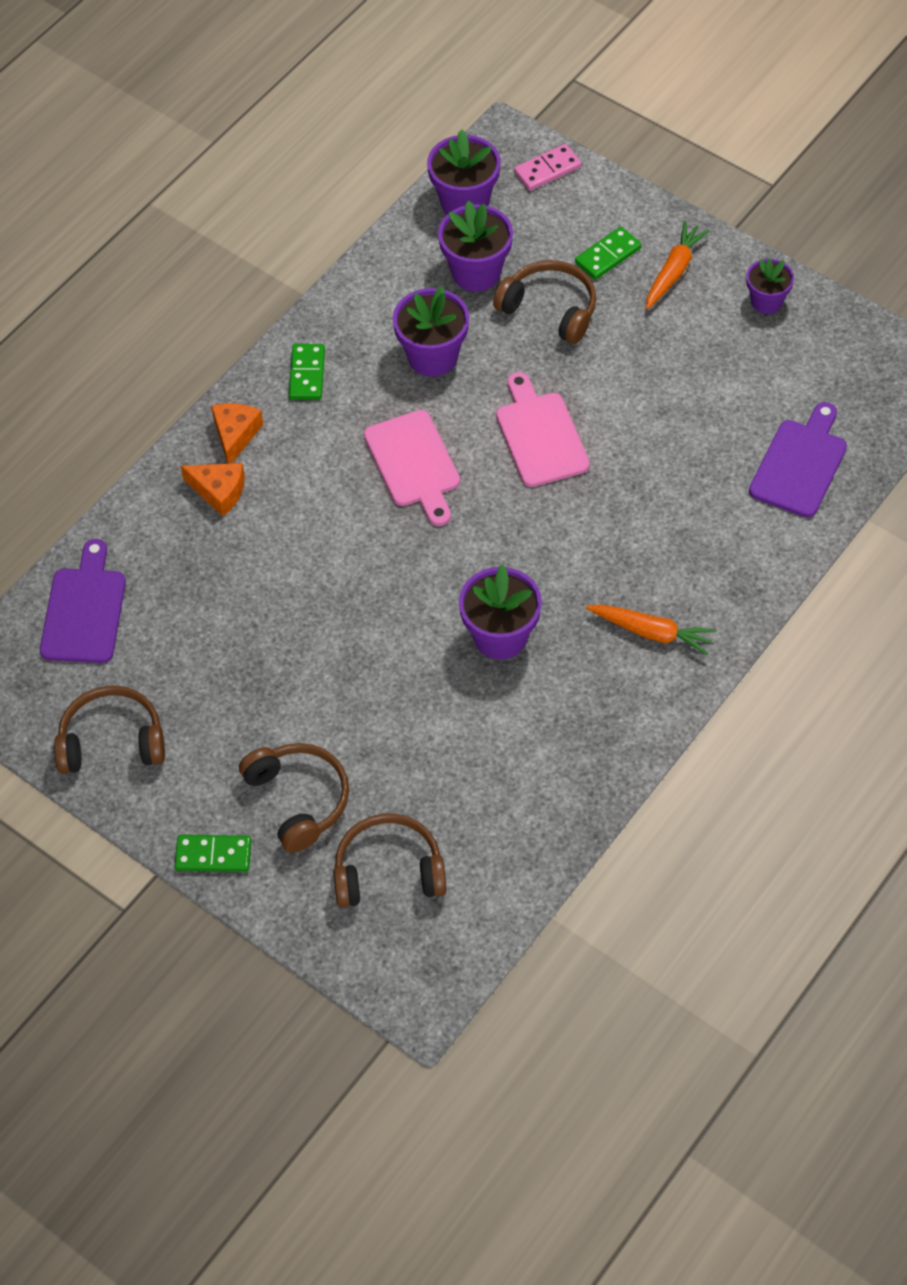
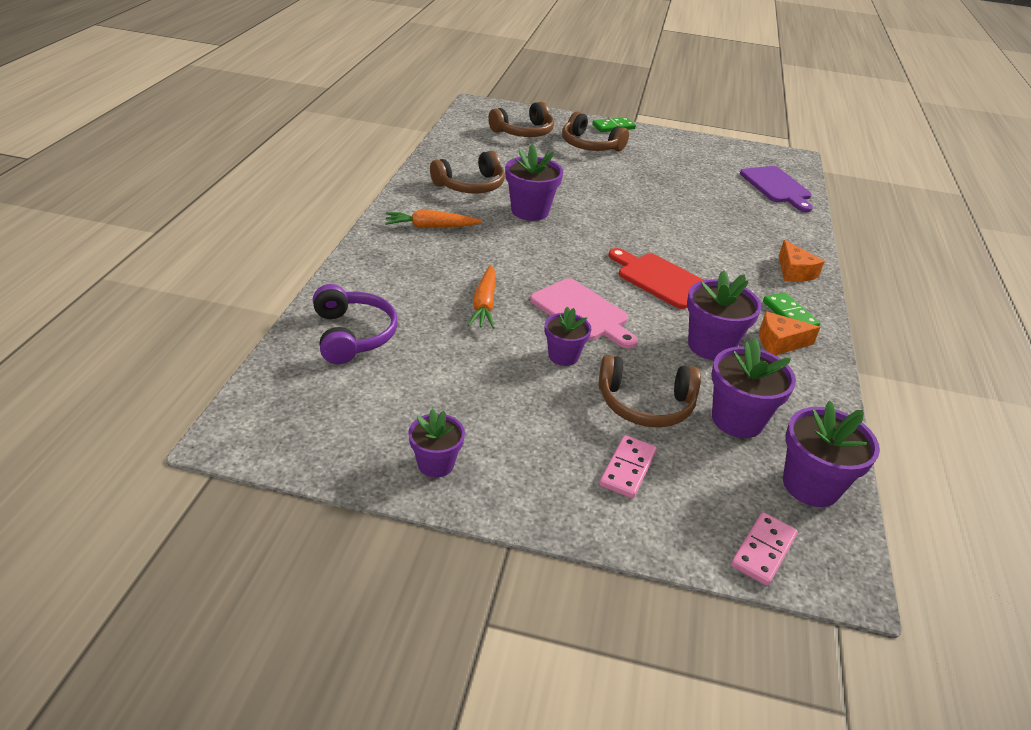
camera: 150 degrees right, 20 degrees down
brown headphones [54,686,165,774] -> brown headphones moved to [430,151,505,193]
orange cheese [181,463,245,516] -> orange cheese moved to [759,311,820,355]
pink cutting board [364,410,460,526] -> red cutting board [608,248,703,309]
green domino [575,227,642,280] -> pink domino [599,435,657,498]
orange carrot [646,221,710,310] -> orange carrot moved to [468,265,495,329]
purple cutting board [749,402,847,518] -> purple headphones [313,284,398,364]
none -> purple flower pot [545,306,592,366]

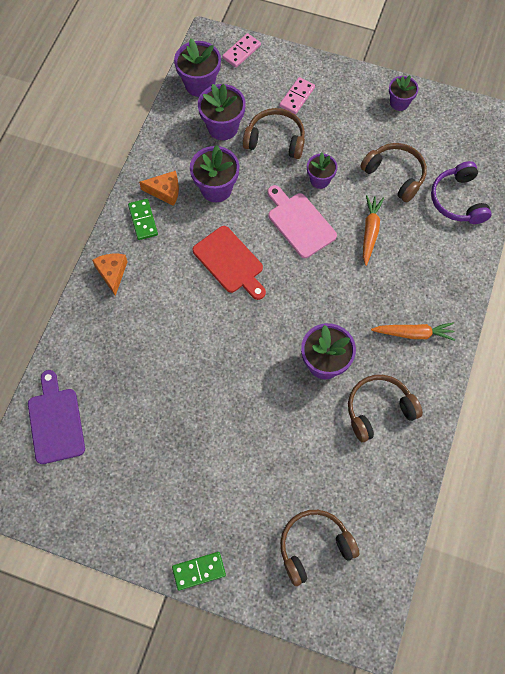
camera: 170 degrees left, 30 degrees up
brown headphones [562,111,629,151] -> brown headphones moved to [360,143,427,202]

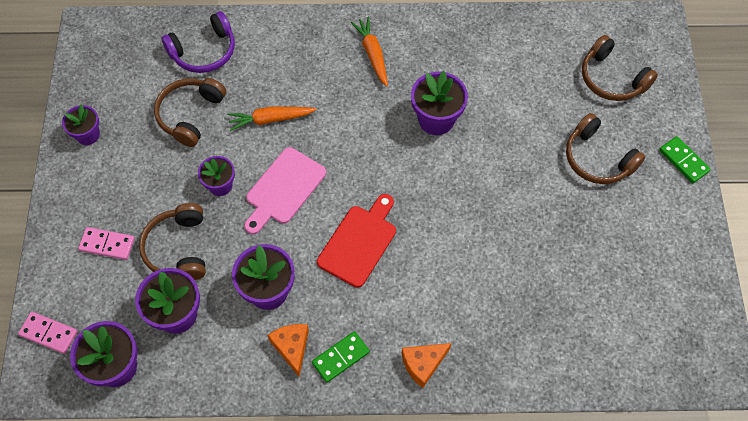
camera: 110 degrees left, 5 degrees down
purple cutting board [28,370,85,464] -> none
brown headphones [348,375,423,442] -> brown headphones moved to [566,113,645,184]

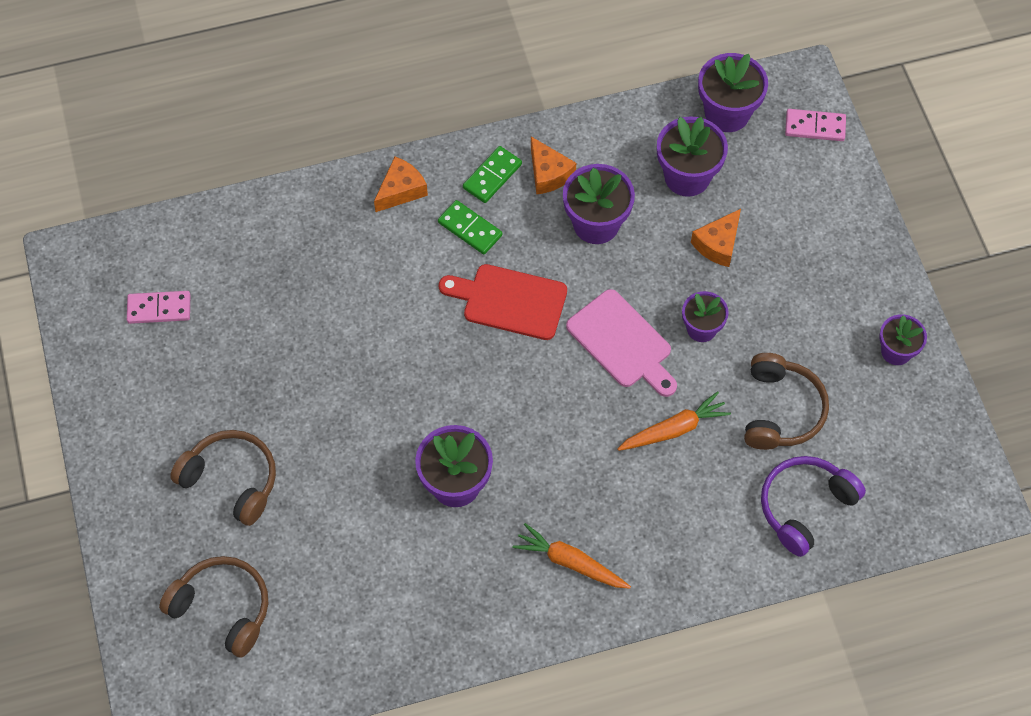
camera: 165 degrees right, 0 degrees up
pink domino [78,227,135,260] -> pink domino moved to [127,291,190,324]
brown headphones [139,203,206,280] -> orange cheese [691,209,741,267]
pink cutting board [244,147,326,235] -> pink cutting board turned 120 degrees clockwise [566,289,677,397]
red cutting board [317,194,396,288] -> red cutting board turned 90 degrees clockwise [439,264,567,340]
orange carrot [351,17,388,87] -> orange carrot turned 150 degrees clockwise [513,523,631,589]
green domino [659,136,711,184] -> green domino moved to [438,200,503,255]

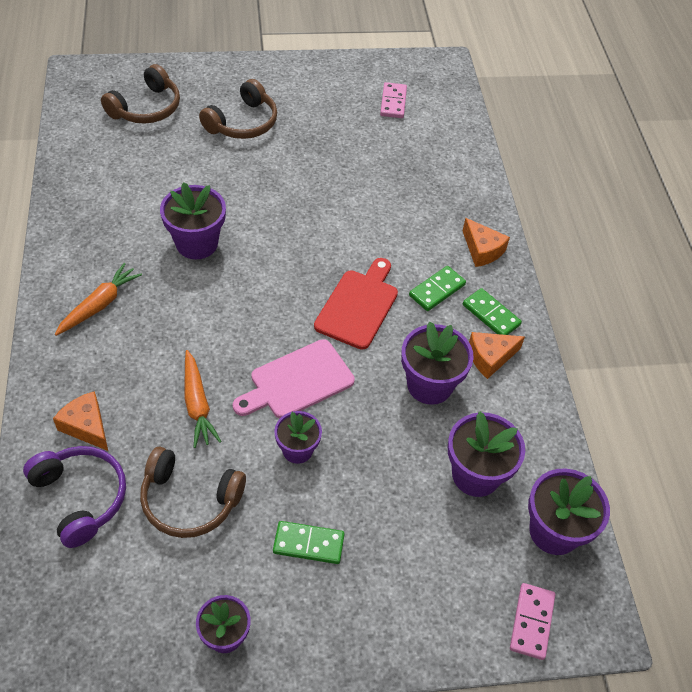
camera: 95 degrees right, 10 degrees down
orange cheese [691,209,741,267] -> orange cheese moved to [53,391,108,451]
none -> green domino [273,521,345,564]

